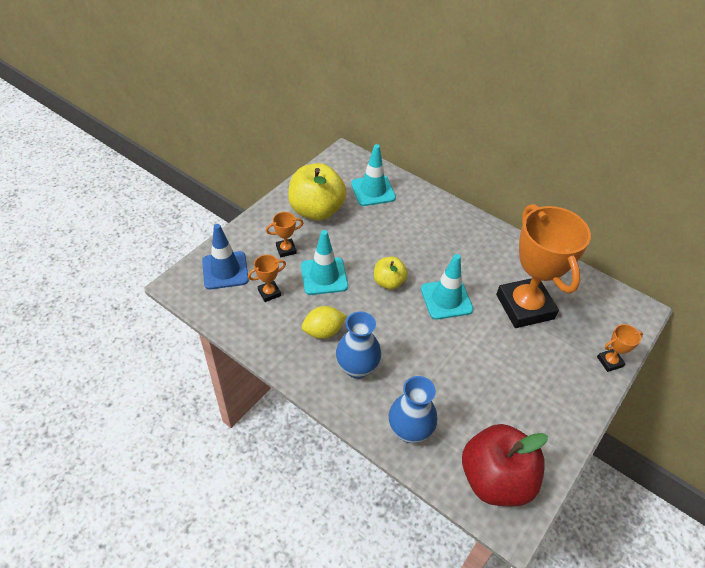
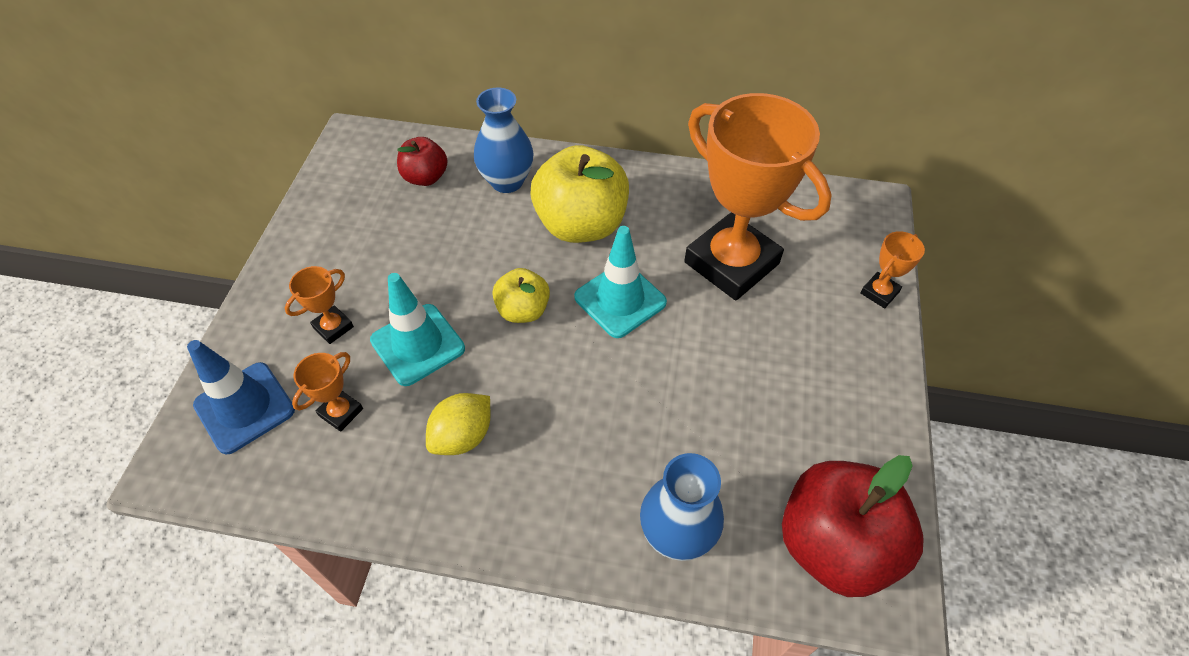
camera: 25 degrees left, 5 degrees up
yellow apple [288,163,347,220] -> yellow apple moved to [530,145,629,243]
blue vase [336,311,381,379] -> blue vase moved to [474,88,534,193]
turquoise traffic cone [351,144,396,206] -> red apple [397,137,448,186]

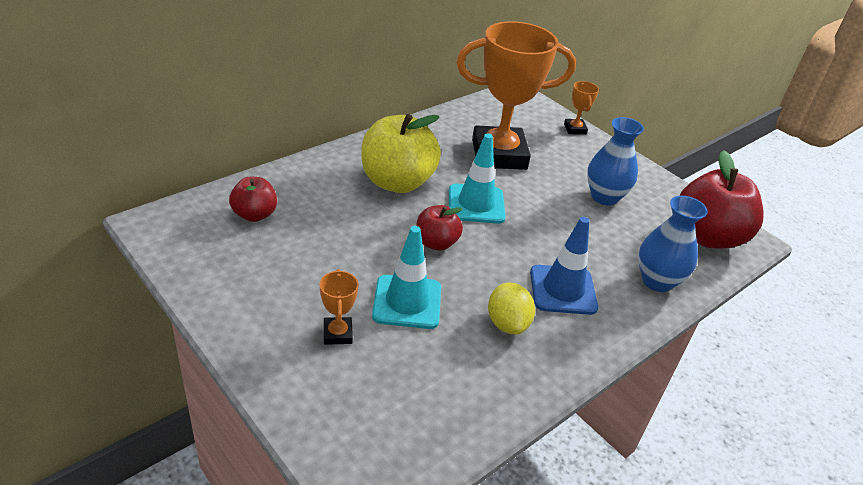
camera: 55 degrees left, 15 degrees down
blue traffic cone [187,340,295,454] -> blue traffic cone moved to [530,217,598,315]
orange trophy [292,352,363,432] -> none
blue vase [474,88,534,193] -> blue vase moved to [587,117,644,206]
yellow apple [492,268,550,323] -> red apple [416,205,463,251]

